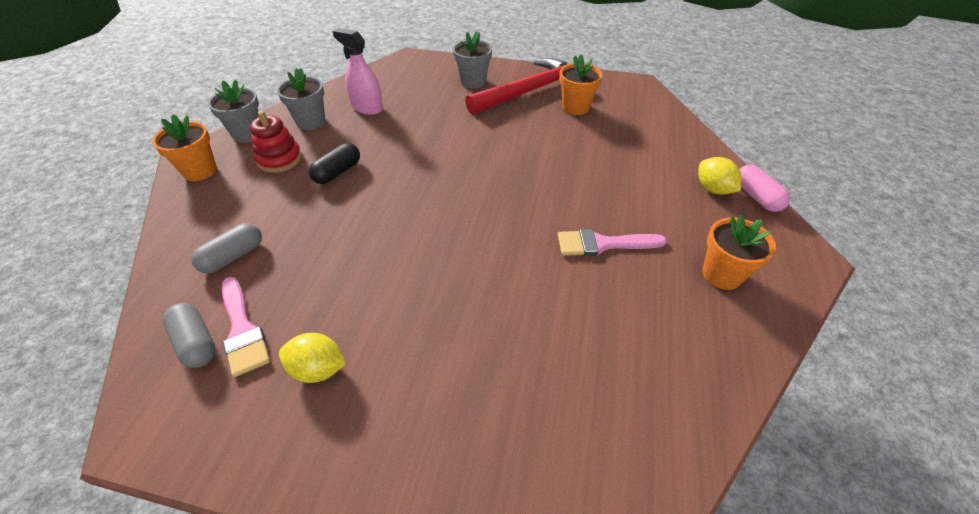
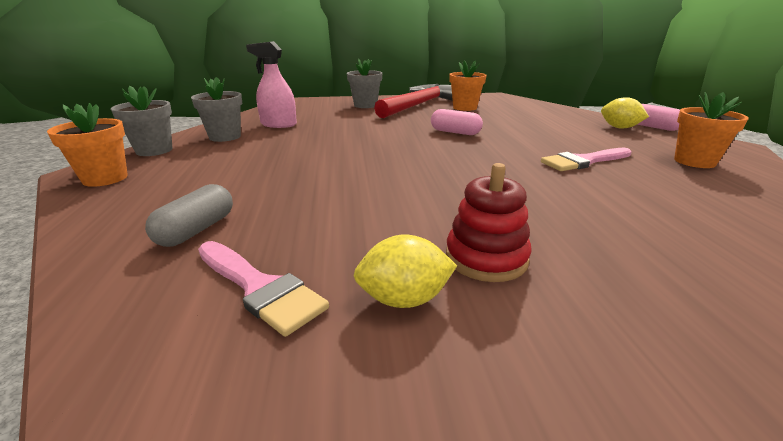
camera: 20 degrees left, 20 degrees down
grey capsule [163,303,216,368] -> none
red stacking toy [250,111,302,173] -> red stacking toy moved to [446,163,531,282]
black capsule [309,143,360,184] -> none
none -> pink capsule [431,109,483,135]

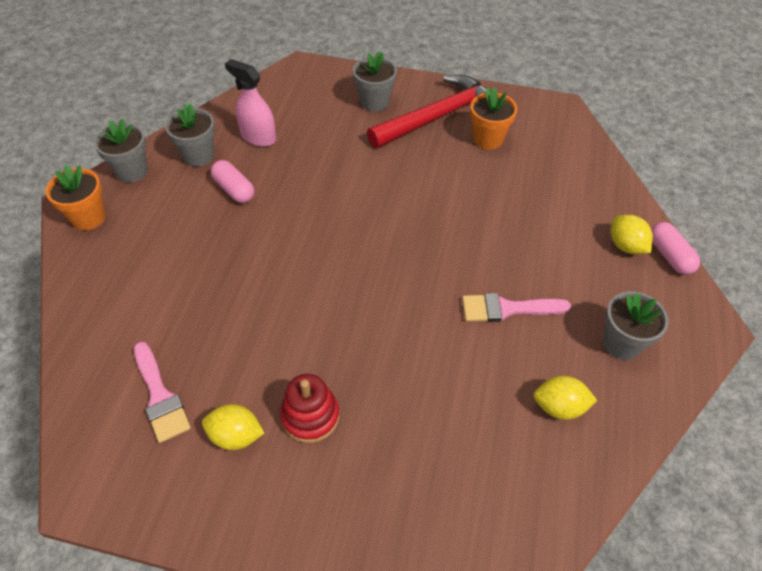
camera: 20 degrees right, 25 degrees up
grey capsule [145,184,233,247] -> none
pink capsule [431,109,483,135] -> pink capsule moved to [211,160,254,203]
orange flower pot [674,92,749,168] -> grey flower pot [603,291,669,360]
none -> yellow lemon [534,376,597,420]

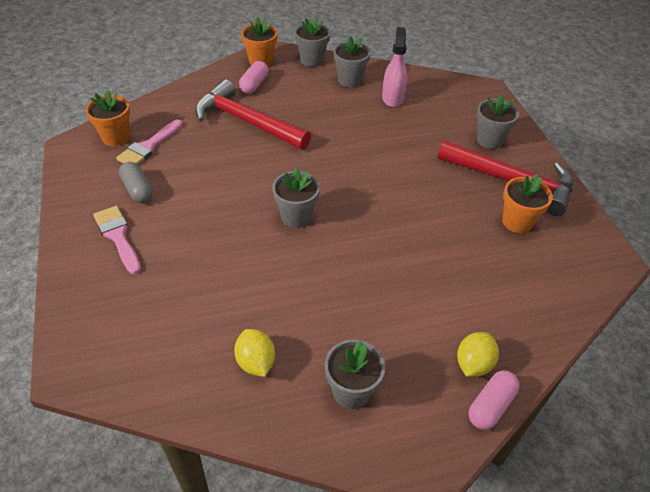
camera: 60 degrees right, 5 degrees down
yellow lemon [202,404,264,450] -> grey capsule [119,162,153,203]
pink capsule [211,160,254,203] -> pink capsule moved to [239,61,269,94]
red stacking toy [280,374,340,443] -> none
pink brush [462,293,571,322] -> pink brush moved to [93,206,141,274]
none -> orange flower pot [85,90,130,146]
none -> red hammer [195,79,311,150]
none -> grey flower pot [272,168,320,228]

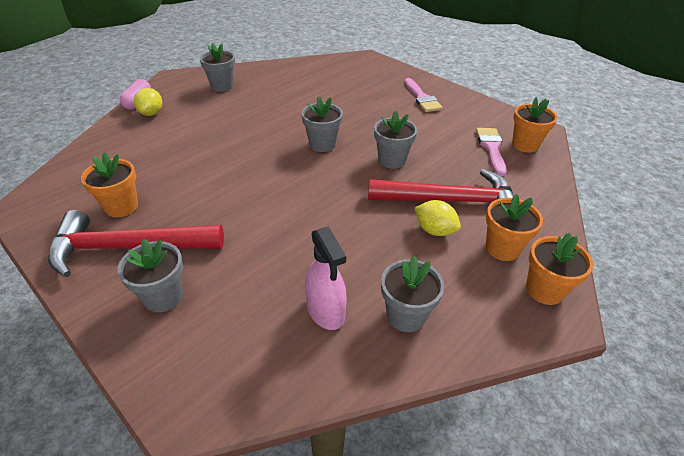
camera: 150 degrees right, 5 degrees down
pink brush [93,206,141,274] -> pink brush turned 45 degrees clockwise [405,78,443,112]
grey capsule [119,162,153,203] -> none
yellow lemon [234,329,275,377] -> yellow lemon moved to [415,200,461,236]
pink capsule [239,61,269,94] -> orange flower pot [486,194,543,261]
grey flower pot [294,17,330,67] -> grey flower pot moved to [374,111,417,169]

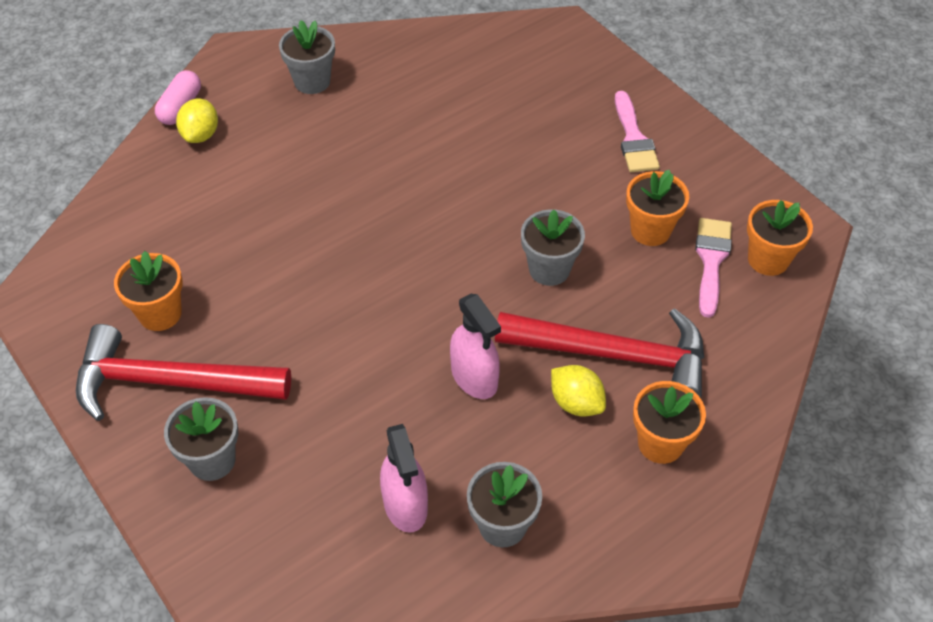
camera: 10 degrees right, 10 degrees up
grey flower pot [301,96,343,152] -> none
orange flower pot [526,233,593,305] -> orange flower pot moved to [626,170,689,246]
none -> pink spray bottle [450,294,501,399]

